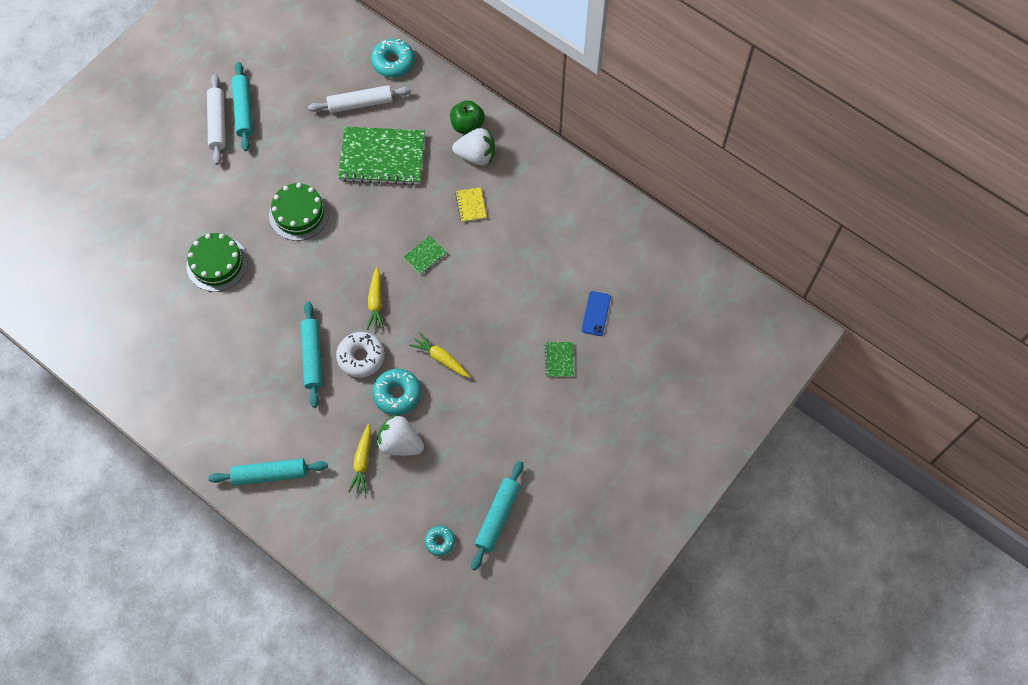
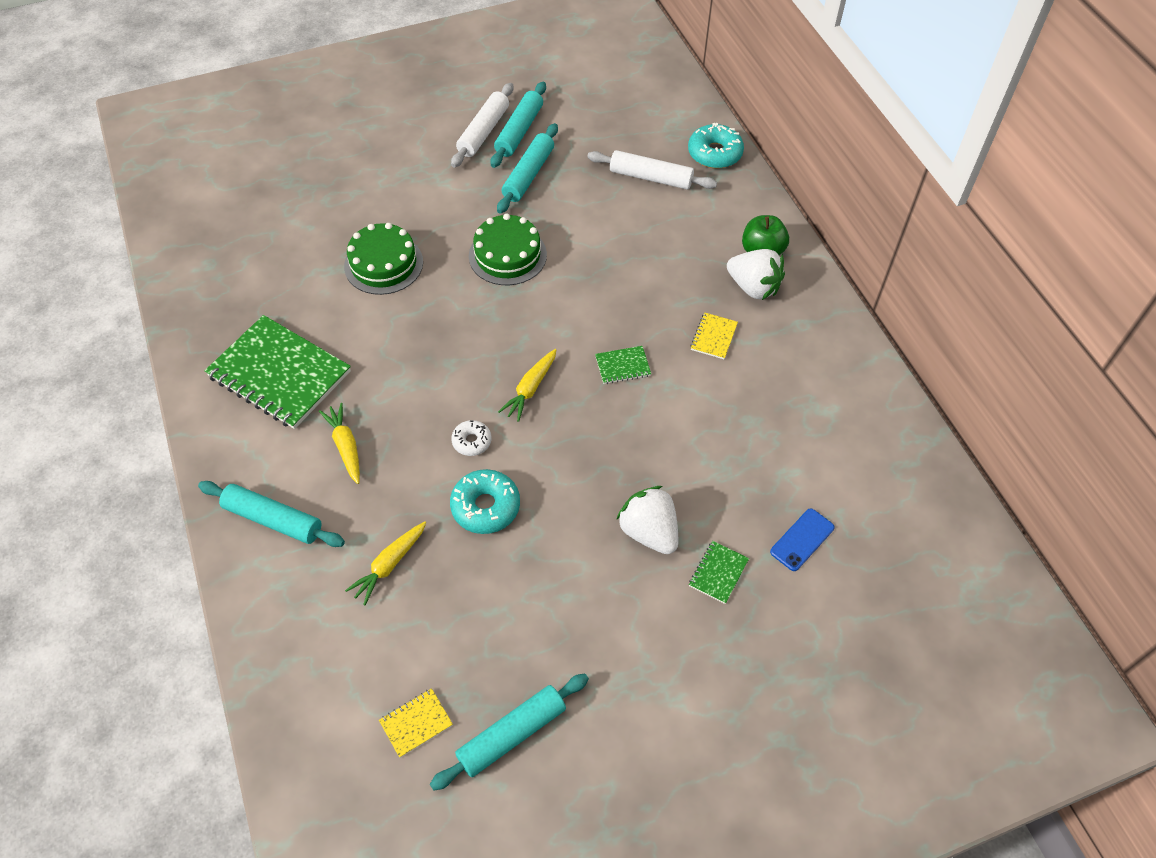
camera: 30 degrees right, 10 degrees down
turquoise rolling pin [300,302,323,408] -> turquoise rolling pin moved to [497,123,558,214]
white donut [336,332,385,378] -> white donut [451,420,492,456], size x0.60
green notebook [338,127,425,185] -> green notebook moved to [205,315,351,429]
white strawberry [376,414,424,456] -> white strawberry moved to [616,486,678,554]
yellow carrot [409,332,470,378] -> yellow carrot moved to [319,403,360,484]
turquoise donut [425,526,455,556] -> yellow notebook [379,688,453,758]

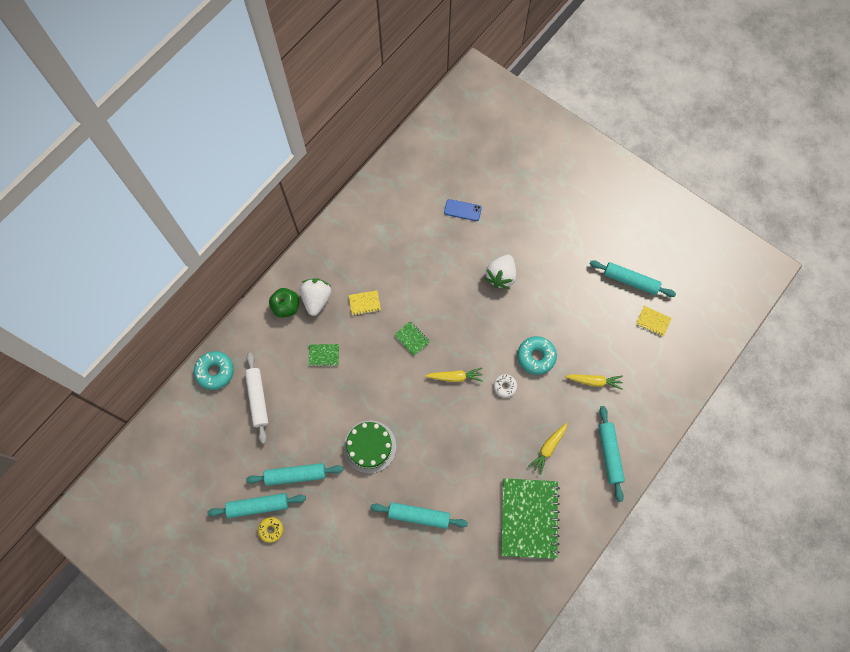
camera: 120 degrees left, 15 degrees up
green cake [344,223,423,295] -> turquoise rolling pin [370,502,468,529]
white rolling pin [451,83,513,168] -> yellow donut [258,517,283,543]
green notebook [689,541,749,604] -> green notebook moved to [309,344,339,367]

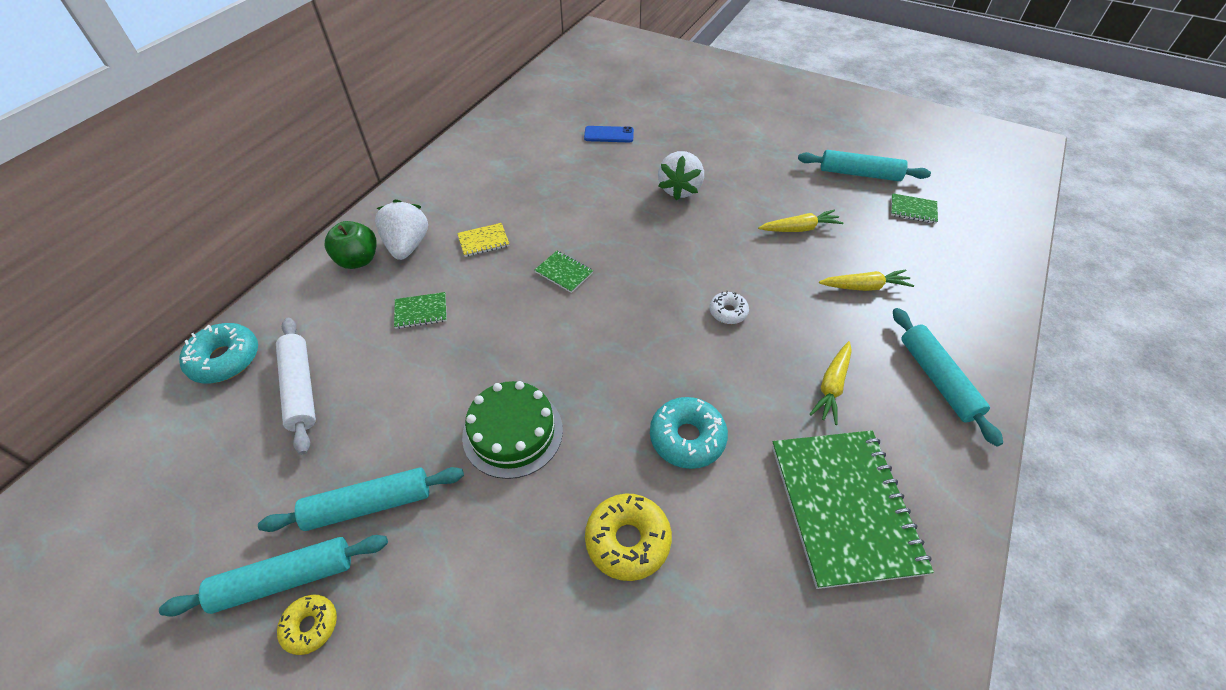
camera: 10 degrees left, 20 degrees down
turquoise rolling pin [370,502,468,529] -> yellow donut [585,493,672,581]
yellow carrot [425,368,483,382] -> yellow carrot moved to [758,210,843,232]
turquoise donut [517,336,557,375] -> turquoise donut moved to [650,397,728,469]
yellow notebook [636,306,672,337] -> green notebook [891,193,938,223]

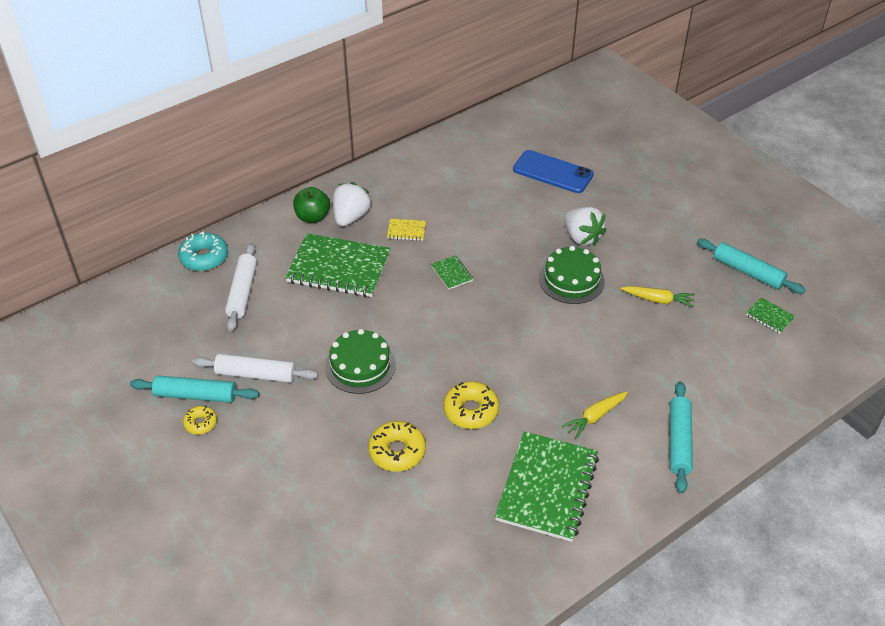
camera: 25 degrees right, 5 degrees down
turquoise rolling pin [258,467,464,532] -> white rolling pin [192,354,318,383]
green notebook [394,292,447,329] -> green notebook [285,233,391,297], size x2.37
blue phone [584,126,634,142] -> blue phone [513,150,594,193], size x1.73
turquoise donut [650,397,728,469] -> yellow donut [443,381,499,429]
white strawberry [658,151,704,201] -> white strawberry turned 75 degrees counterclockwise [564,207,606,246]
white donut [709,291,749,324] -> none
yellow carrot [819,270,914,291] -> none
none -> green cake [539,246,605,304]

